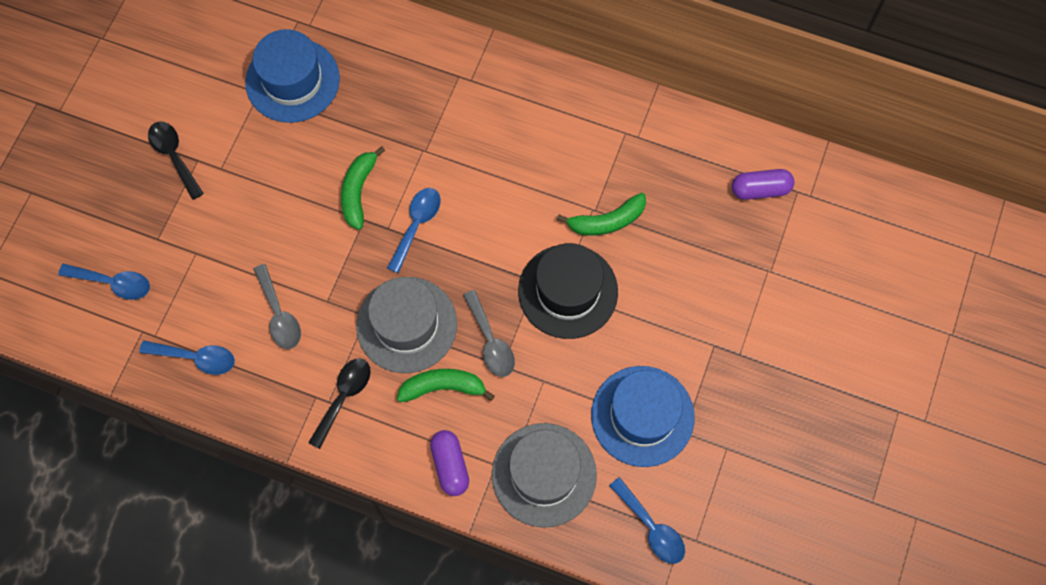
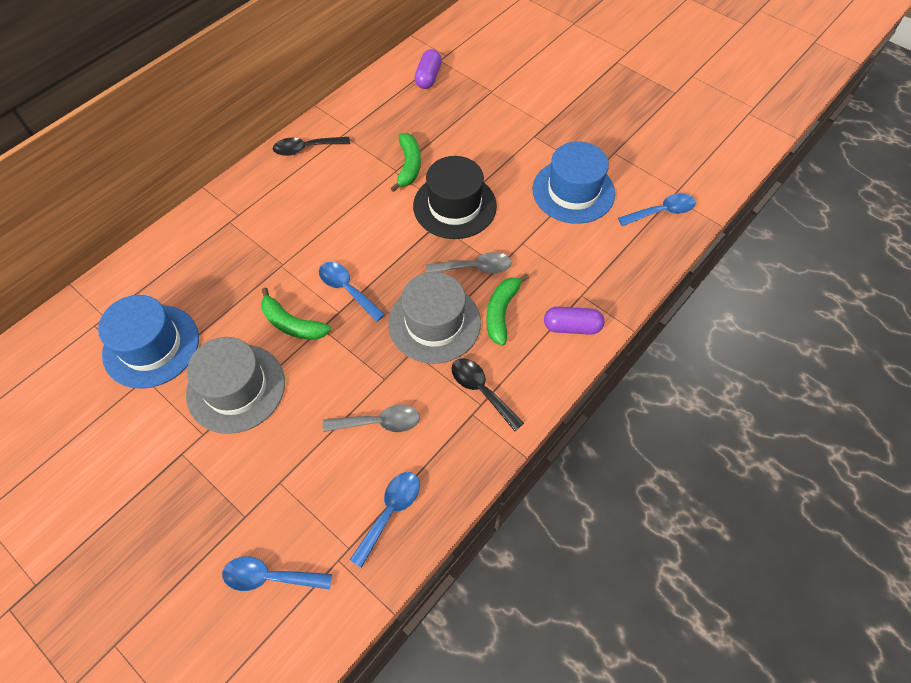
camera: 70 degrees left, 10 degrees down
blue spoon [58,264,150,300] -> blue spoon turned 120 degrees counterclockwise [222,557,332,591]
black spoon [148,122,204,200] -> black spoon moved to [273,137,350,156]
grey hat [492,423,597,528] -> grey hat moved to [186,337,285,434]

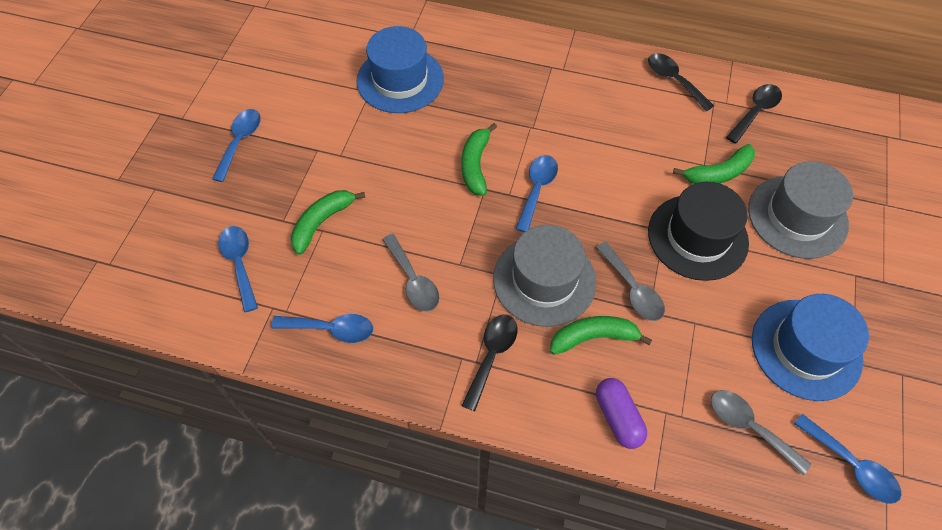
camera: 65 degrees right, 0 degrees up
grey hat [186,337,285,434] -> grey hat moved to [748,161,853,259]
purple capsule [414,49,442,89] -> none
none -> blue spoon [212,109,261,182]
none -> green banana [291,190,365,255]
none -> grey spoon [711,390,811,475]
none -> black spoon [726,84,782,144]

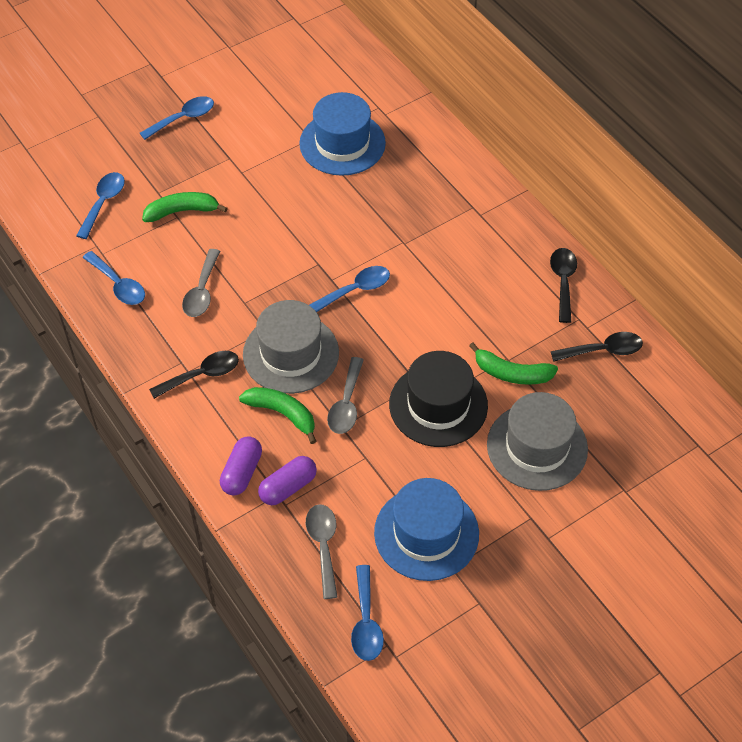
camera: 40 degrees right, 5 degrees down
green banana [462,123,497,196] -> none
none -> purple capsule [258,456,317,505]

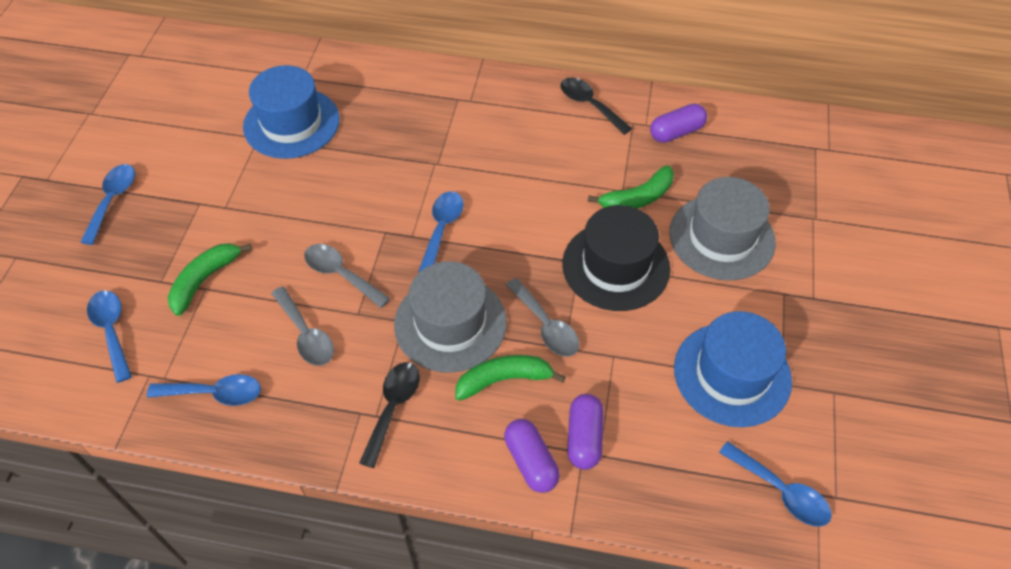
camera: 45 degrees left, 0 degrees up
grey spoon [306,504,338,599] -> grey spoon moved to [304,244,390,308]
black spoon [551,332,643,362] -> purple capsule [650,104,707,143]

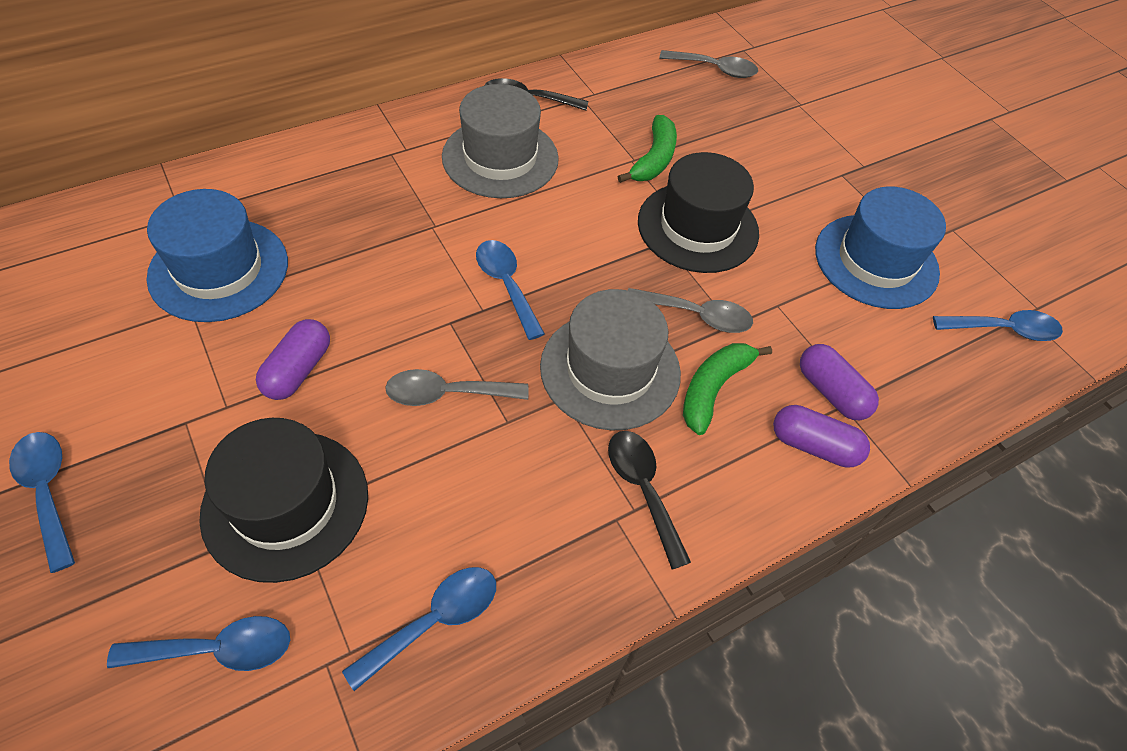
camera: 45 degrees left, 0 degrees up
blue spoon [87,290,132,383] -> blue spoon turned 150 degrees clockwise [107,616,290,671]
green banana [168,243,252,316] -> black hat [199,418,368,583]
grey spoon [271,286,334,366] -> grey spoon moved to [659,50,758,78]
purple capsule [650,104,707,143] -> purple capsule moved to [256,319,330,400]
grey hat [669,177,776,280] -> grey hat moved to [442,84,559,198]

